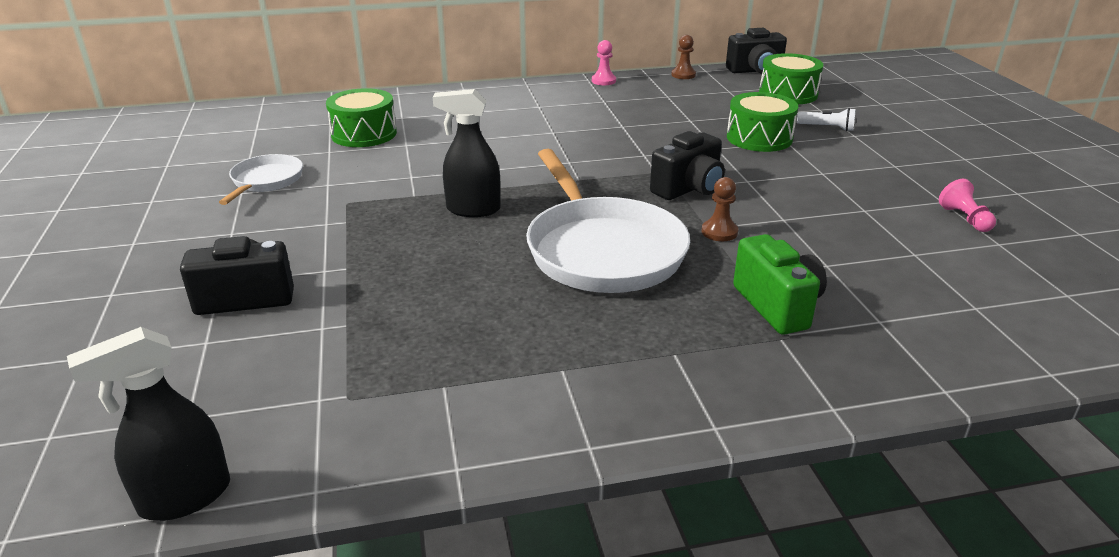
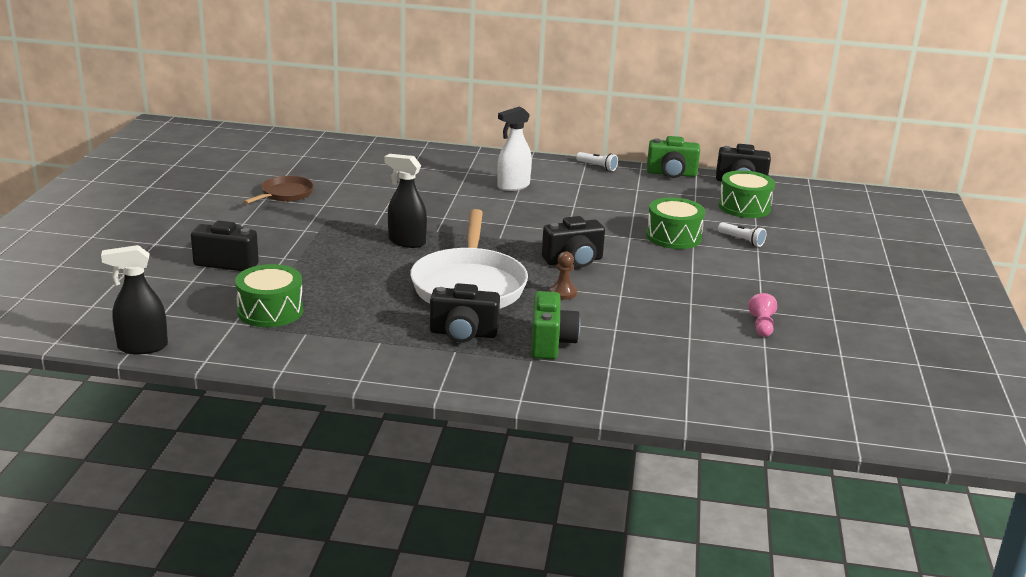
camera: 20 degrees right, 5 degrees down
white pan [219,154,303,205] -> brown pan [243,176,314,204]
green drum [326,88,397,147] -> green drum moved to [235,264,303,327]
pink pawn [592,40,616,85] -> white flashlight [576,152,618,171]
brown pawn [671,35,696,79] -> green camera [647,136,700,178]
none -> black camera [430,283,500,343]
none -> white spray bottle [497,106,532,191]

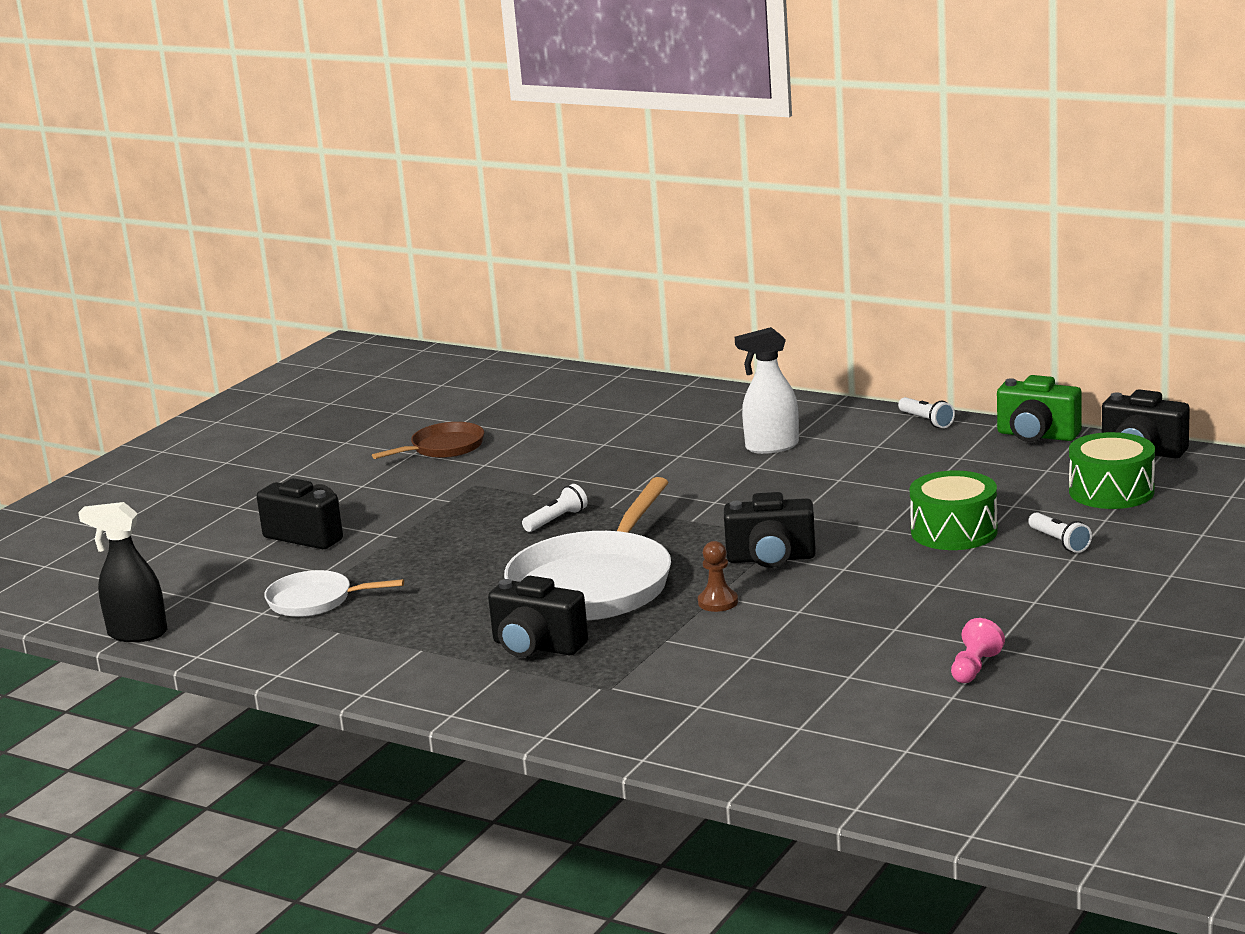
camera: 25 degrees right, 5 degrees down
green drum [235,264,303,327] -> white pan [264,570,404,617]
black spray bottle [384,154,427,248] -> white flashlight [522,484,588,532]
green camera [531,291,580,359] -> none

